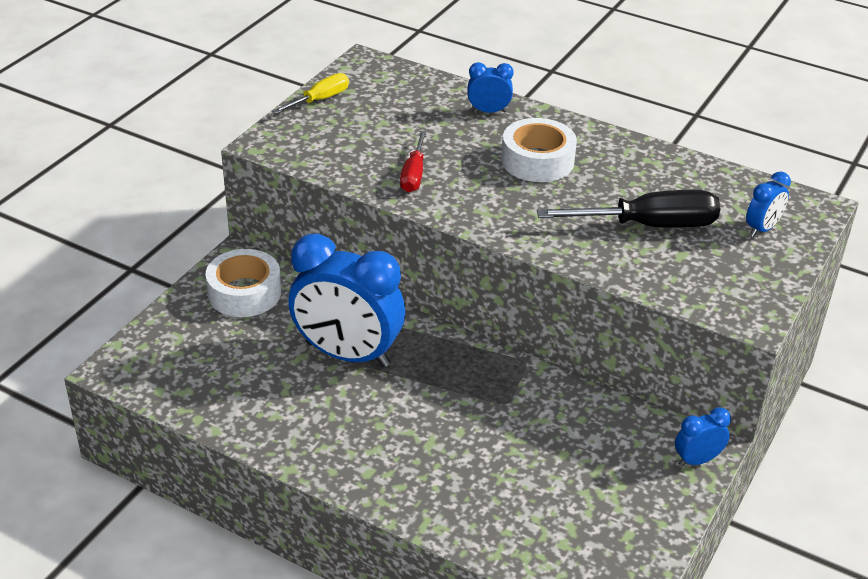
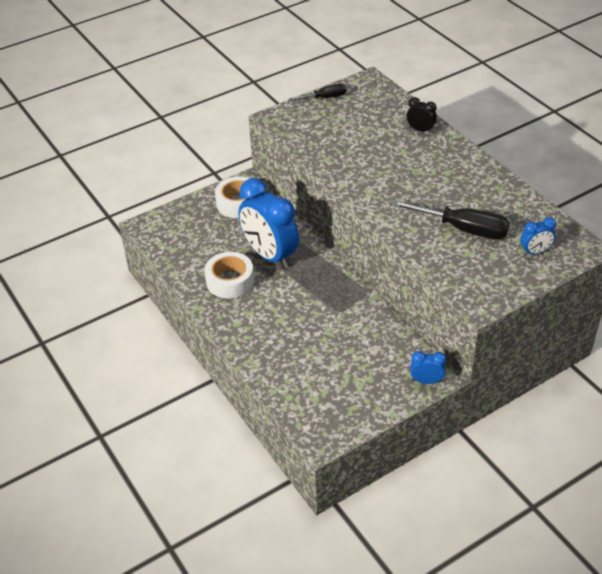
camera: 30 degrees right, 5 degrees up
yellow screwdriver [272,73,349,114] -> black screwdriver [289,84,346,101]
red screwdriver [400,131,426,192] -> none
blue clock [468,62,514,113] -> black clock [407,97,437,133]
white tape [501,118,577,182] -> white tape moved to [205,252,254,299]

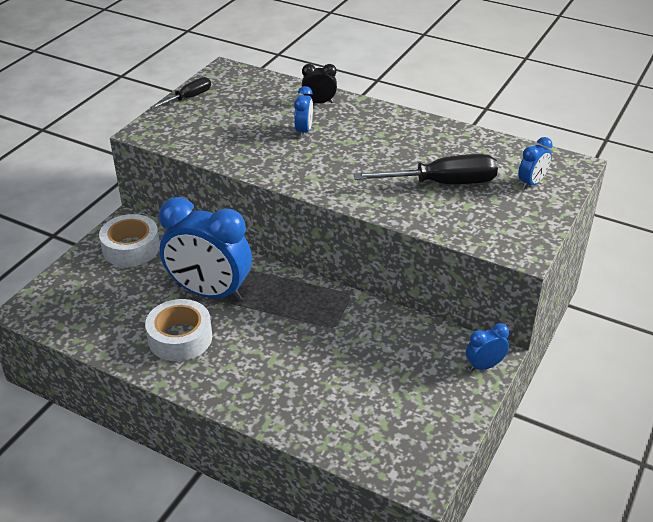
camera: 30 degrees left, 5 degrees down
none -> blue clock [294,86,313,138]

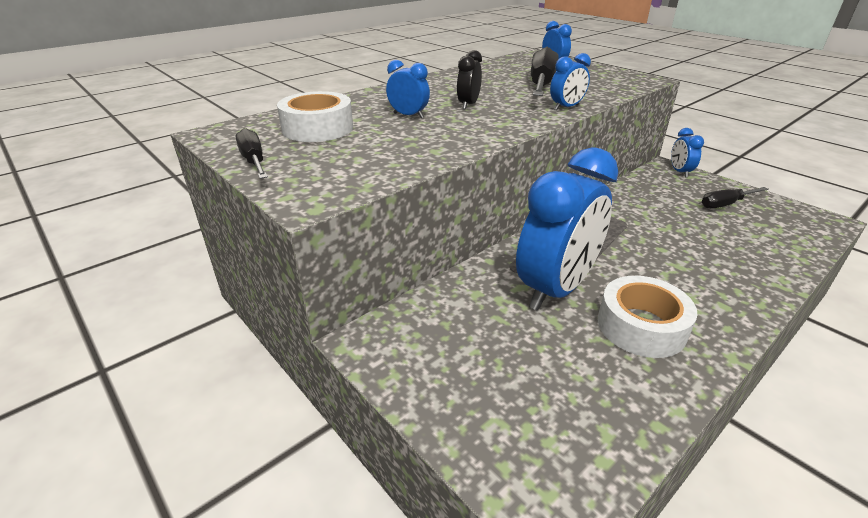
camera: 70 degrees left, 5 degrees down
white tape [99,214,160,267] -> white tape moved to [277,91,353,142]
black clock [302,64,337,103] -> black clock moved to [457,50,482,109]
none -> blue clock [550,53,591,110]
none -> black screwdriver [702,187,769,209]

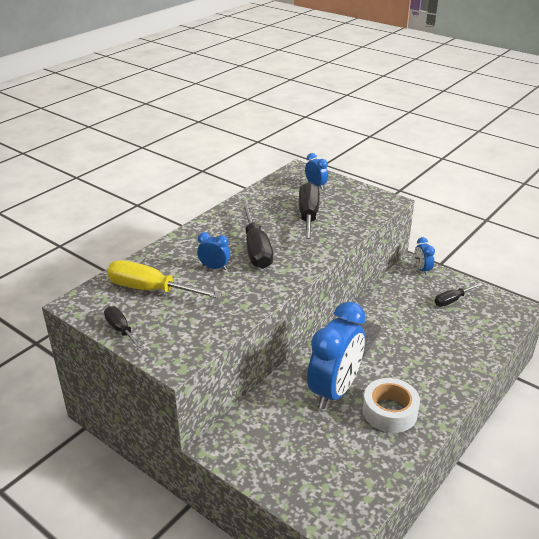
camera: 10 degrees left, 0 degrees up
white tape [277,91,353,142] -> yellow screwdriver [107,260,222,299]
black clock [457,50,482,109] -> black screwdriver [242,204,273,269]
blue clock [550,53,591,110] -> none

